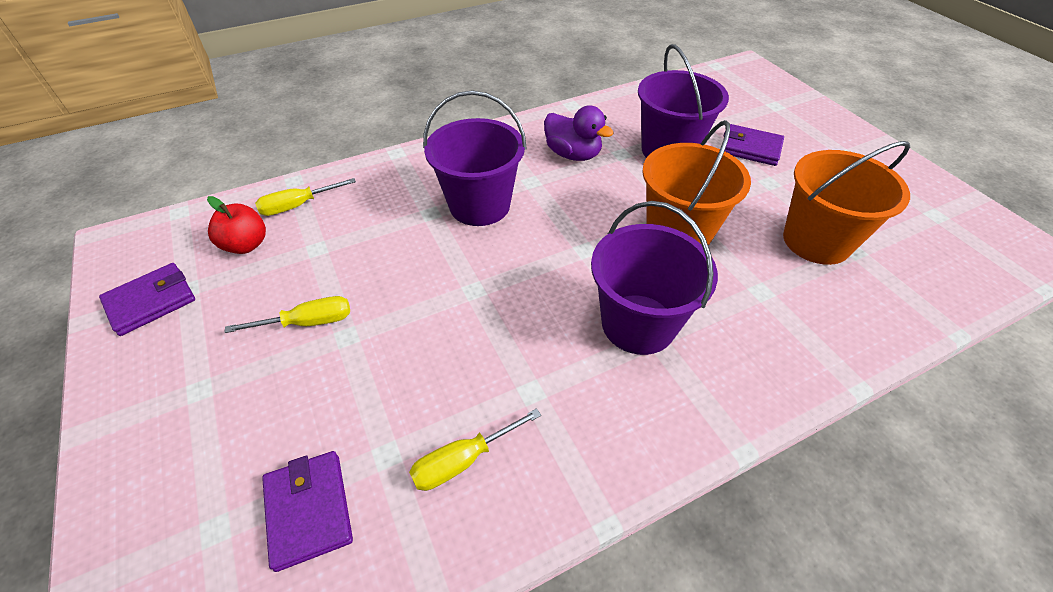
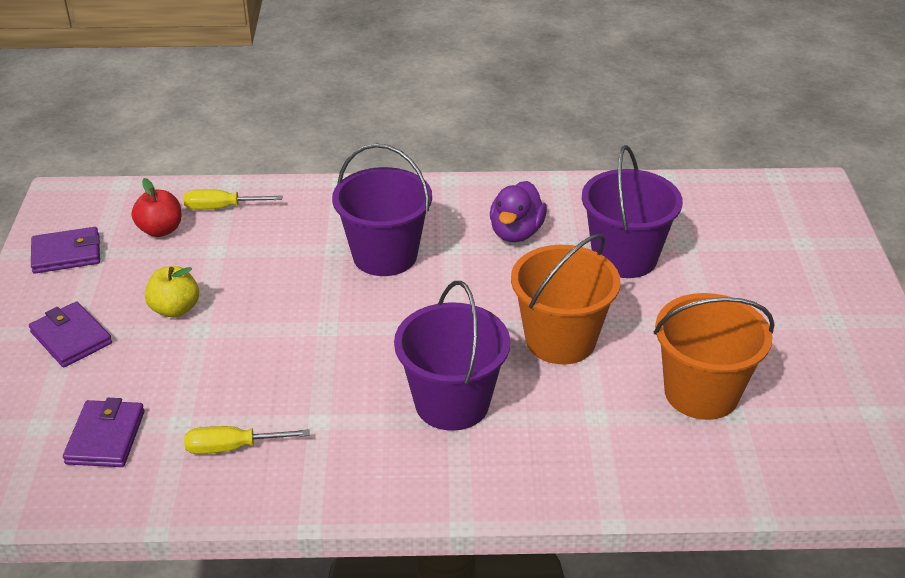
camera: 25 degrees right, 10 degrees down
yellow screwdriver [224,296,350,333] -> yellow apple [145,266,199,318]
purple duck [544,105,614,161] -> purple duck turned 45 degrees clockwise [490,181,547,242]
purple wallet [723,124,784,166] -> purple wallet moved to [29,301,112,367]

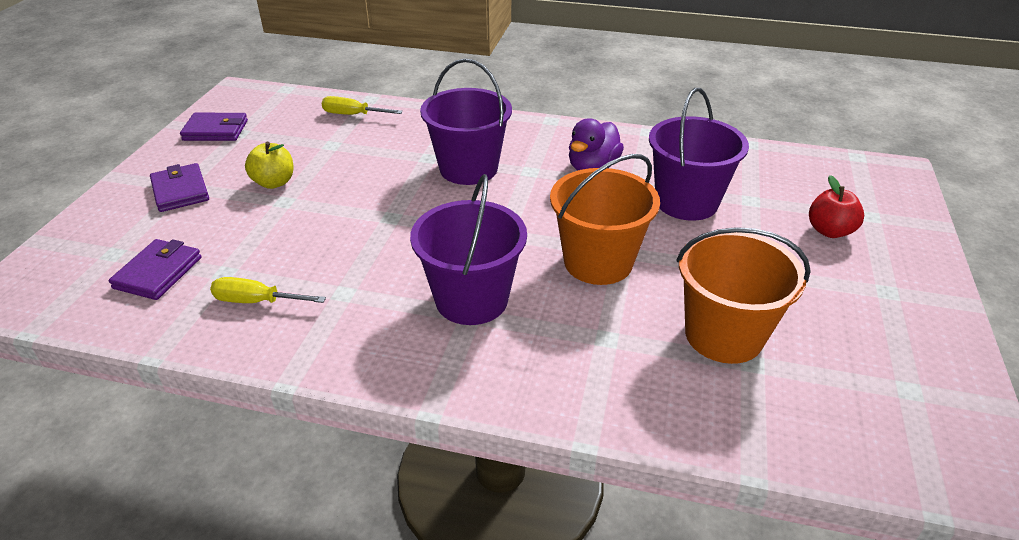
camera: 15 degrees right, 0 degrees up
red apple [132,178,182,237] -> red apple moved to [809,175,864,238]

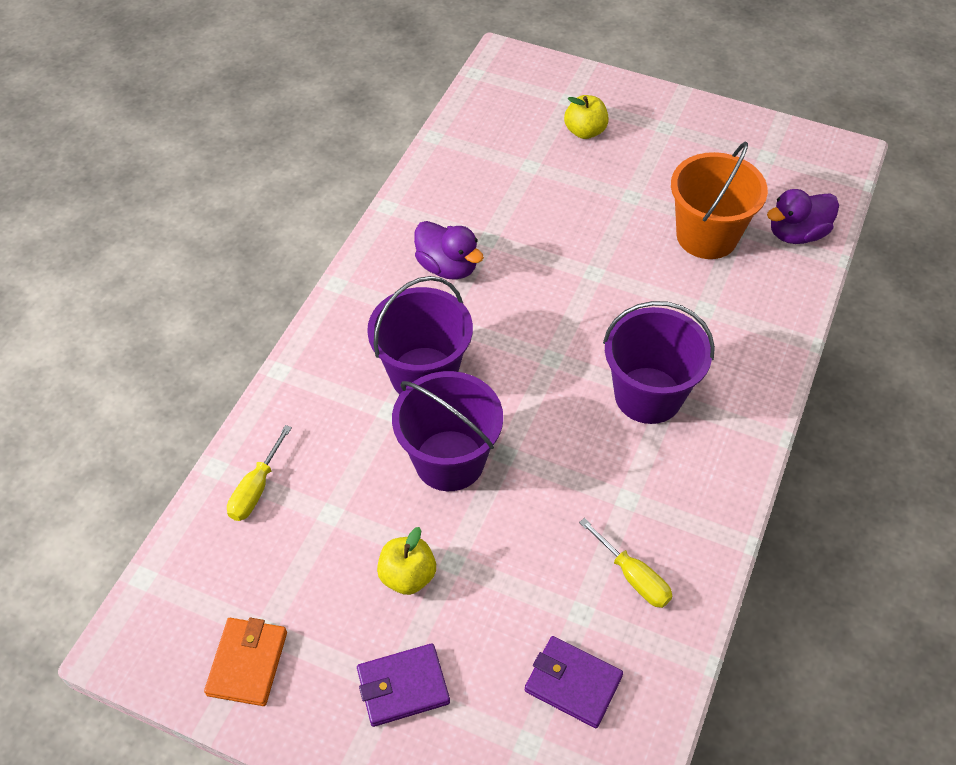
camera: 80 degrees left, 15 degrees up
purple wallet [180,113,248,141] -> orange wallet [204,618,287,706]
yellow screwdriver [210,277,326,303] -> yellow screwdriver turned 60 degrees counterclockwise [579,518,672,608]
orange bucket [550,154,660,285] -> none
purple bucket [649,88,749,221] -> purple bucket moved to [392,371,503,491]
red apple [809,175,864,238] -> yellow apple [564,95,609,139]
none -> purple duck [767,189,839,244]

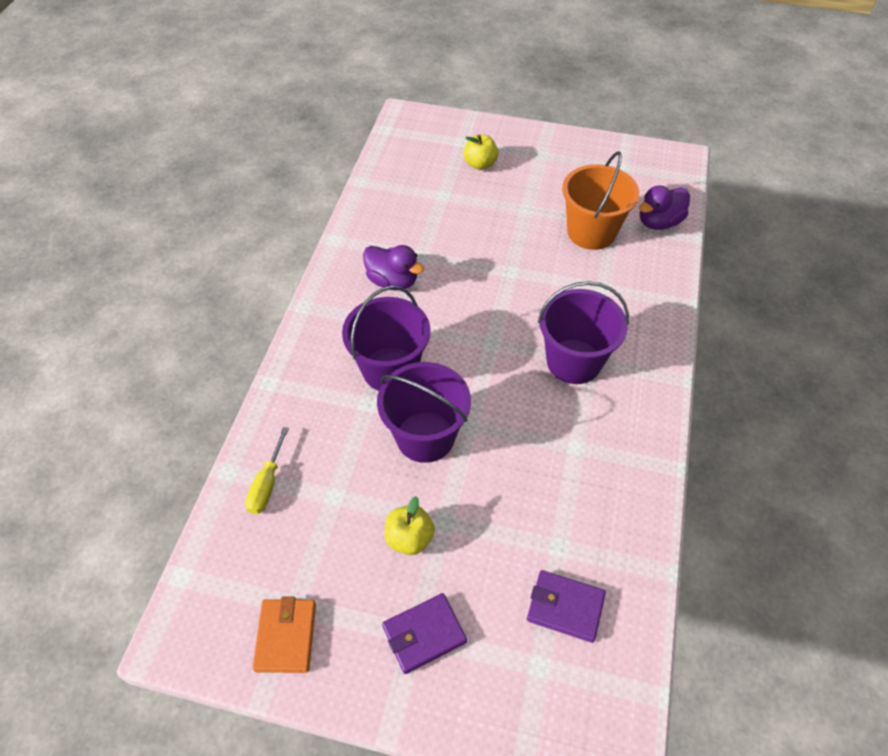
camera: 10 degrees left, 0 degrees up
yellow screwdriver [579,518,672,608] -> none

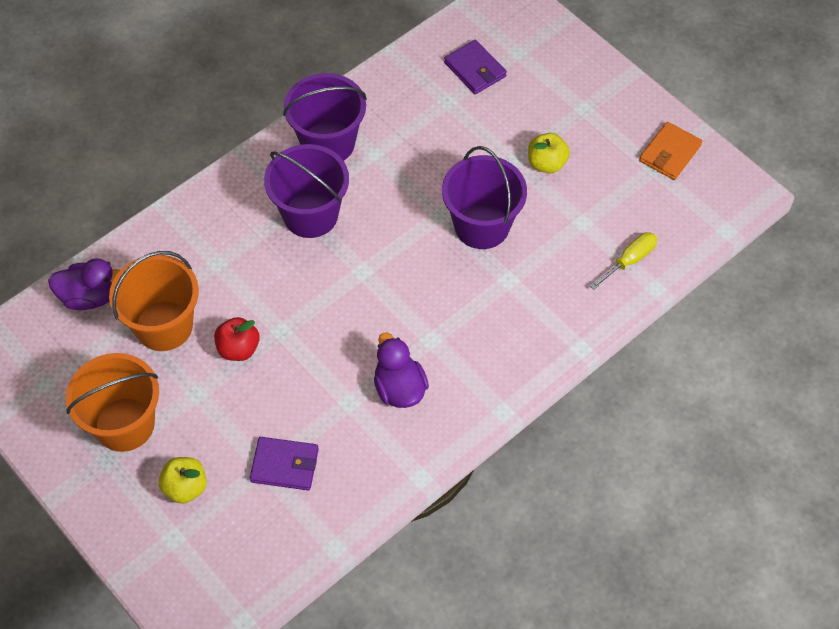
camera: 145 degrees left, 5 degrees up
purple bucket [342,286,430,391] -> purple bucket moved to [283,73,367,161]
purple wallet [382,593,467,674] -> purple wallet moved to [250,437,319,490]
none -> orange bucket [66,353,159,452]
none -> red apple [214,317,260,361]

